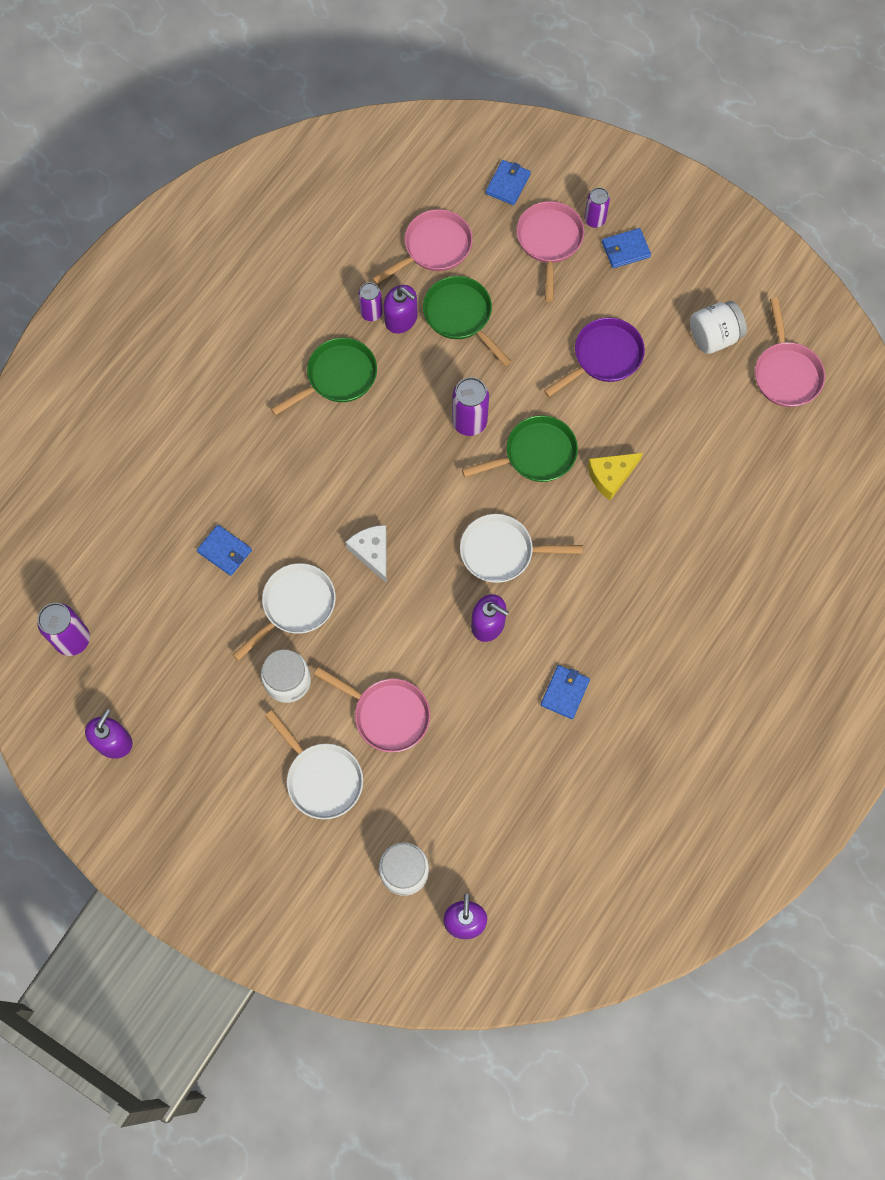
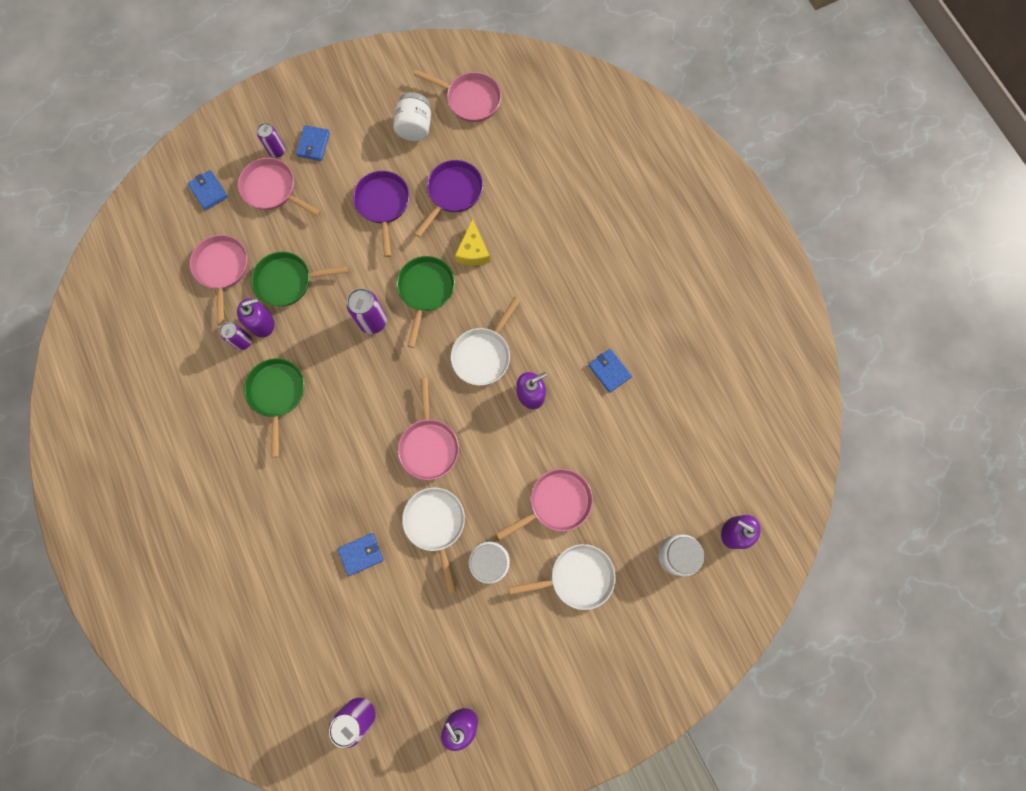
camera: 60 degrees left, 5 degrees up
white cheese [345,525,387,584] -> pink pan [398,378,459,480]
none -> purple pan [415,160,483,238]

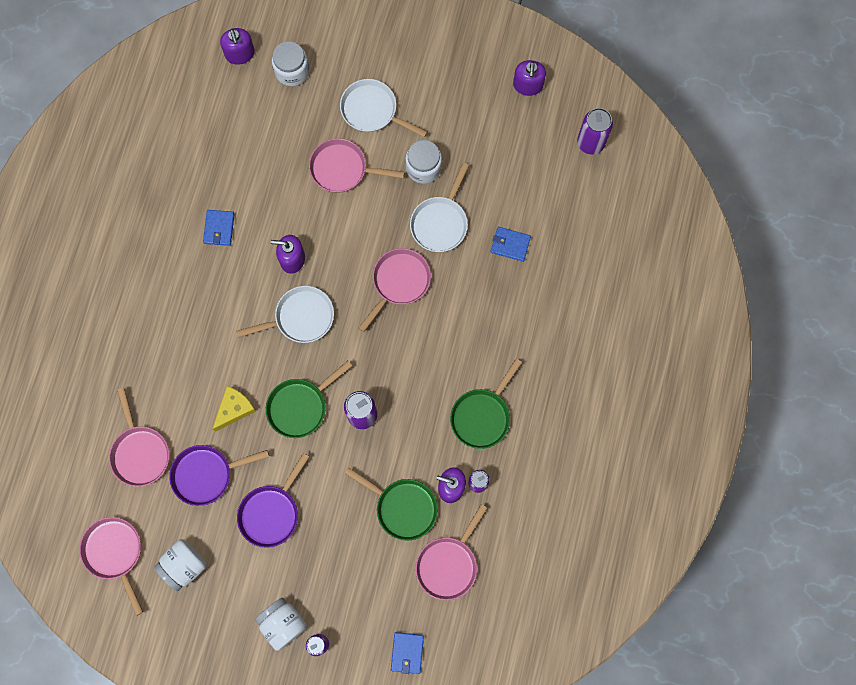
camera: 140 degrees left, 0 degrees up
pink pan [238,158,321,217] -> pink pan moved to [109,388,170,487]
blue wallet [296,125,330,161] -> white jar [255,598,307,651]

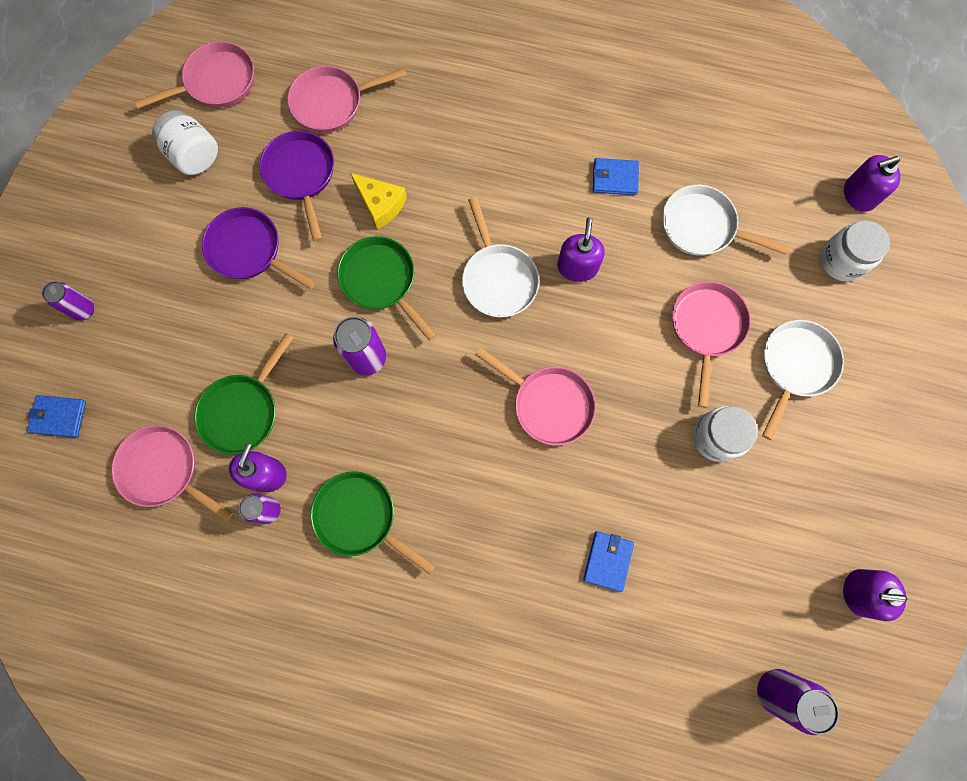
camera: 90 degrees right, 0 degrees up
white jar [255,598,307,651] -> none
white pan [410,163,469,252] -> white pan moved to [662,185,789,256]

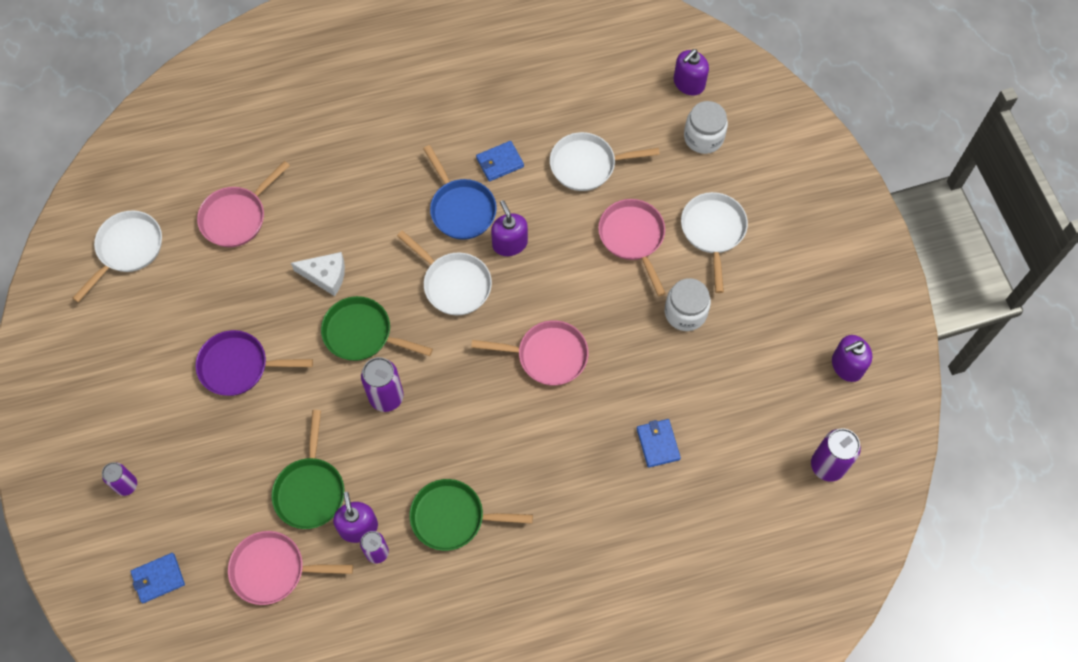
camera: 30 degrees left, 10 degrees down
pink pan [134,41,254,109] -> white pan [72,210,162,302]
white jar [152,110,218,175] -> none
purple pan [260,131,334,242] -> none
yellow cheese [350,173,407,229] -> white cheese [291,252,345,296]
none -> blue pan [423,145,497,240]

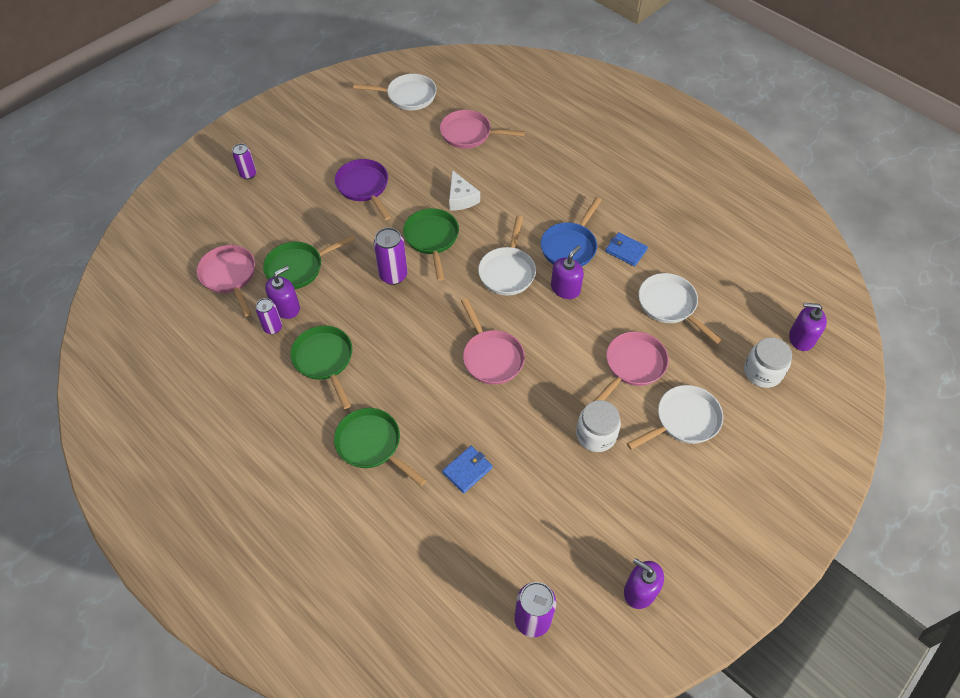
camera: 60 degrees right, 10 degrees down
blue wallet [131,553,185,603] -> none
none -> green pan [334,408,426,486]

